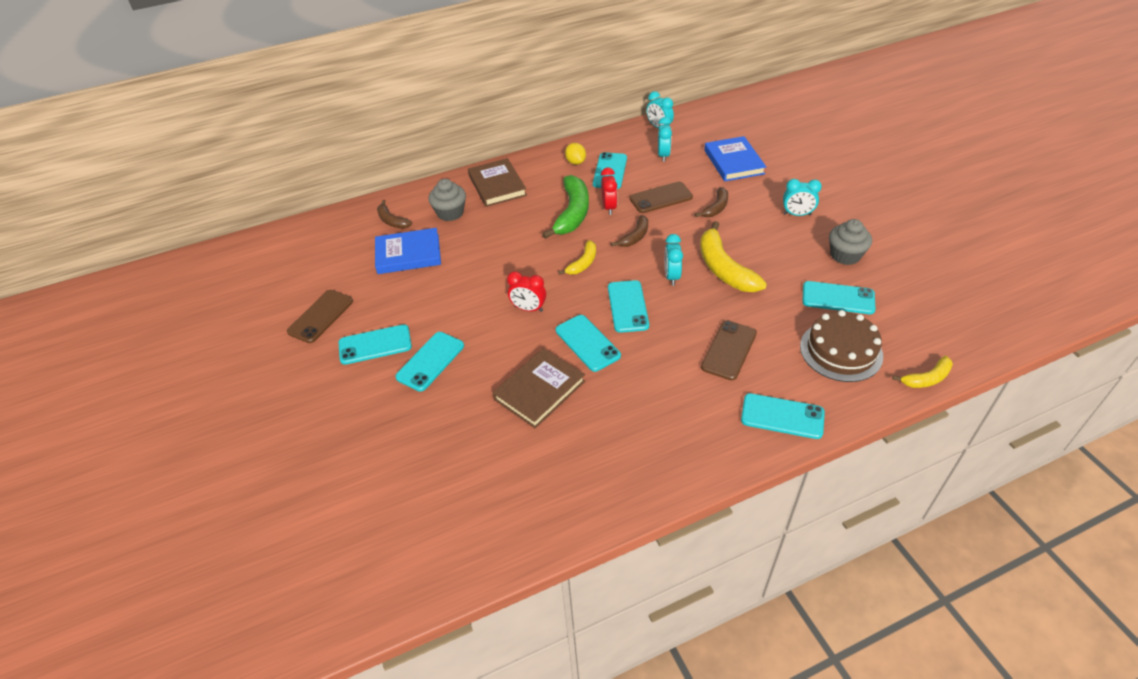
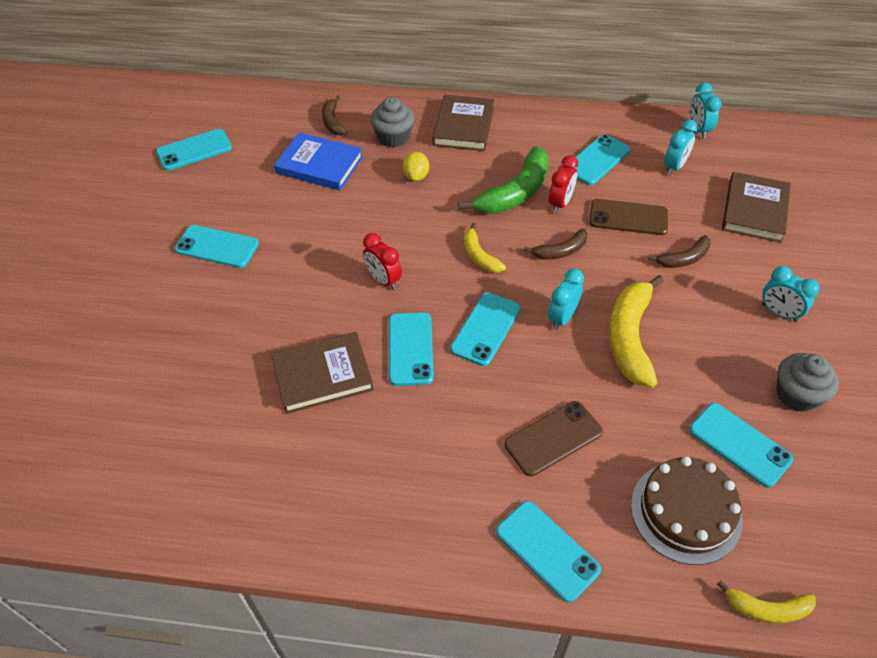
camera: 30 degrees right, 5 degrees up
brown phone [287,290,353,343] -> none
turquoise phone [395,332,464,392] -> turquoise phone moved to [156,129,232,171]
yellow banana [558,240,596,275] -> yellow banana turned 90 degrees clockwise [464,223,506,273]
yellow lemon [565,143,586,165] -> yellow lemon moved to [403,152,429,181]
blue book [704,136,766,181] -> brown book [722,172,791,243]

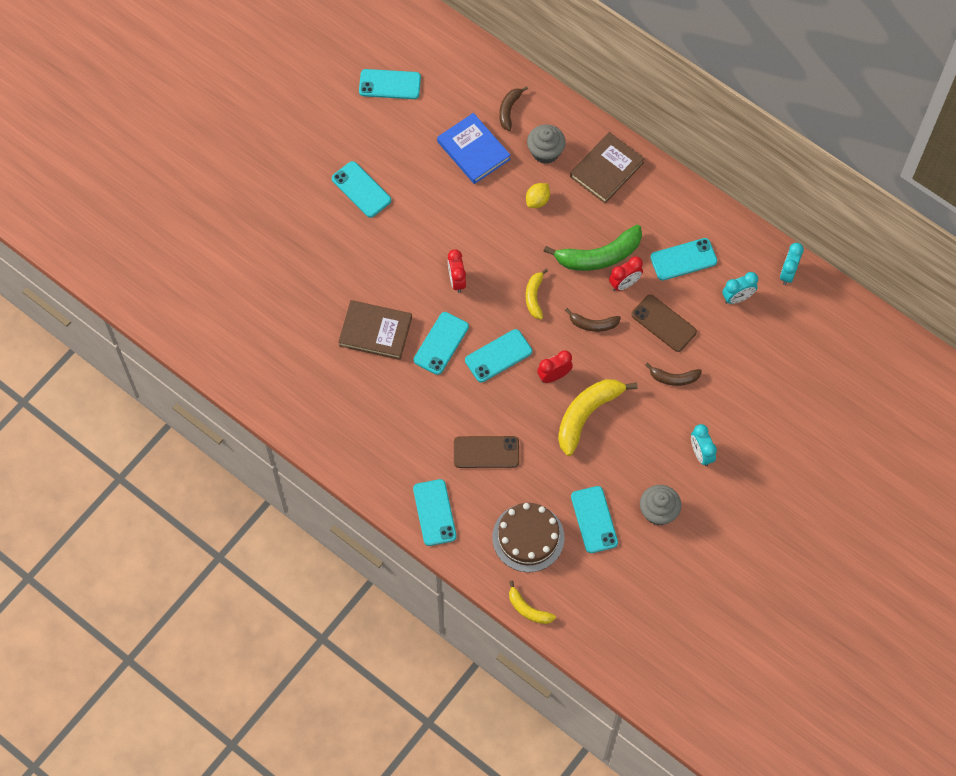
camera: 30 degrees right, 15 degrees up
turquoise clock [548,269,584,330] -> red clock [537,350,573,383]
brown book [722,172,791,243] -> none

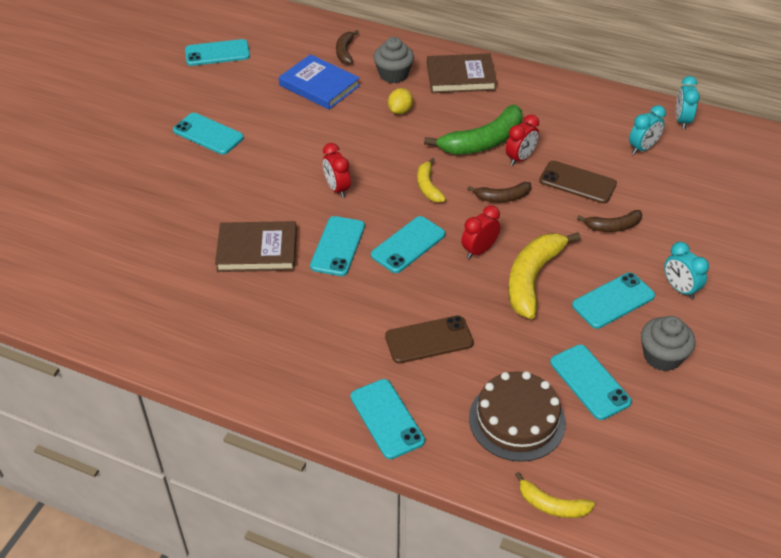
camera: 15 degrees left, 20 degrees down
brown book [570,132,645,204] -> brown book turned 60 degrees clockwise [427,53,497,93]
turquoise phone [650,238,717,281] -> turquoise phone moved to [572,272,655,329]

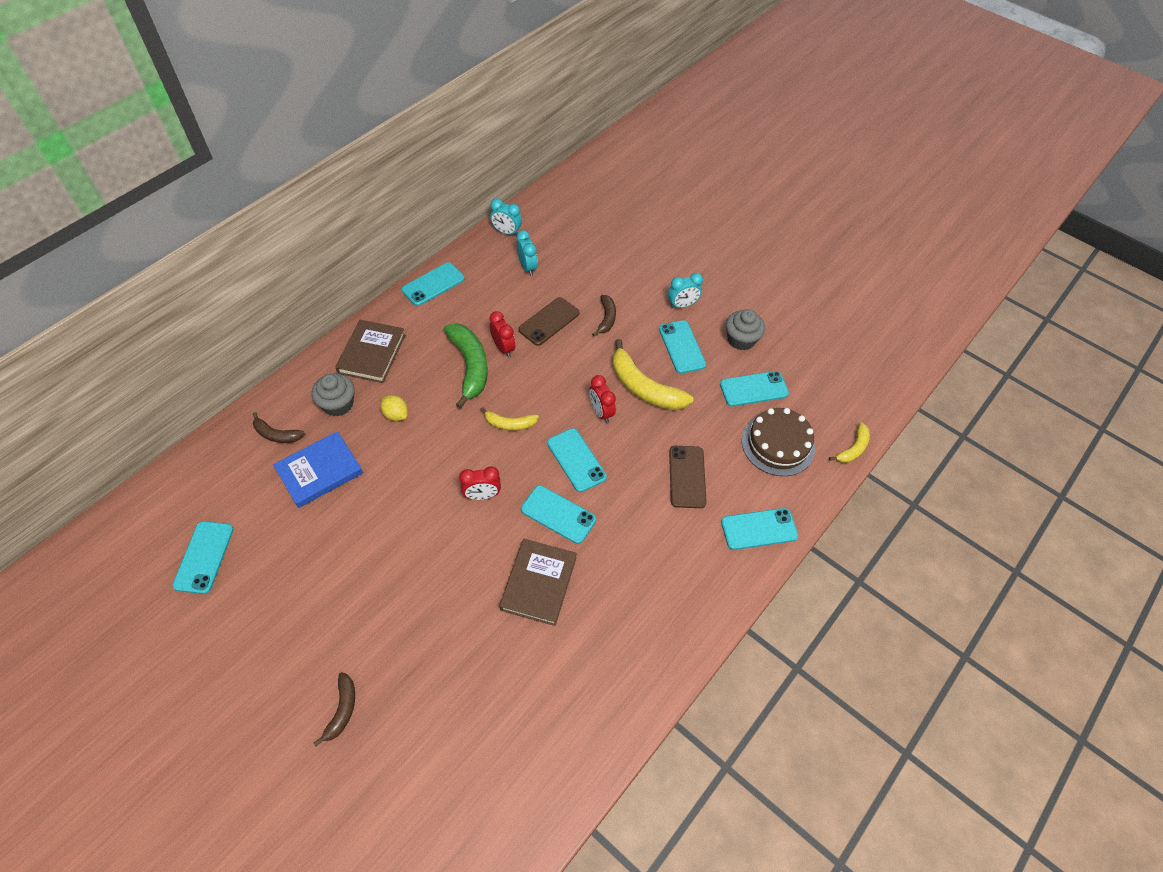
camera: 75 degrees left, 10 degrees up
turquoise phone [173,113,244,155] -> turquoise phone moved to [401,262,465,306]
brown banana [467,182,531,202] -> brown banana moved to [313,672,355,747]

